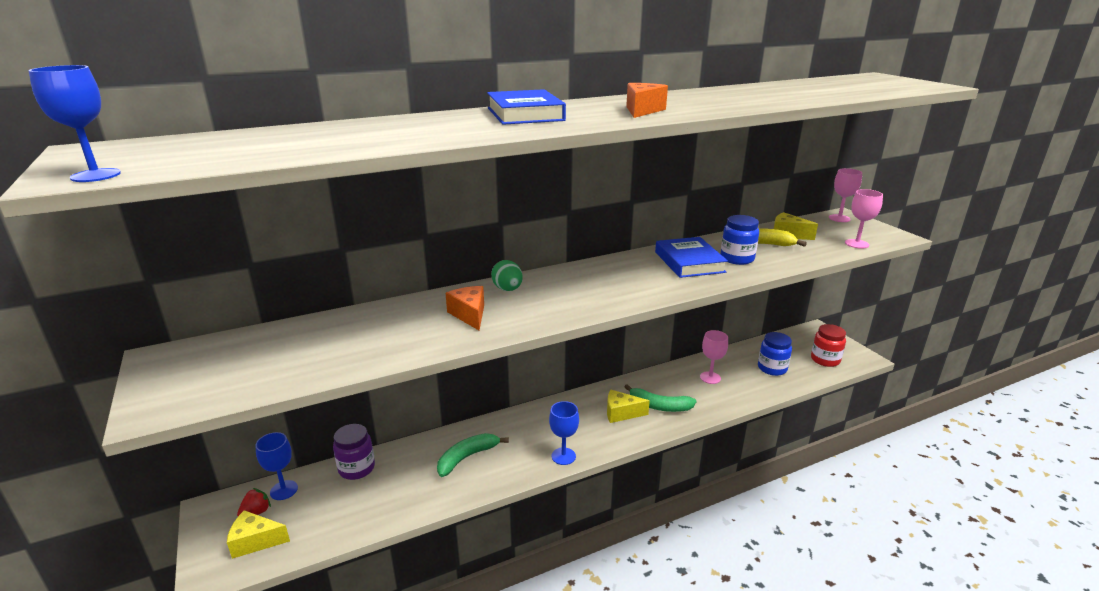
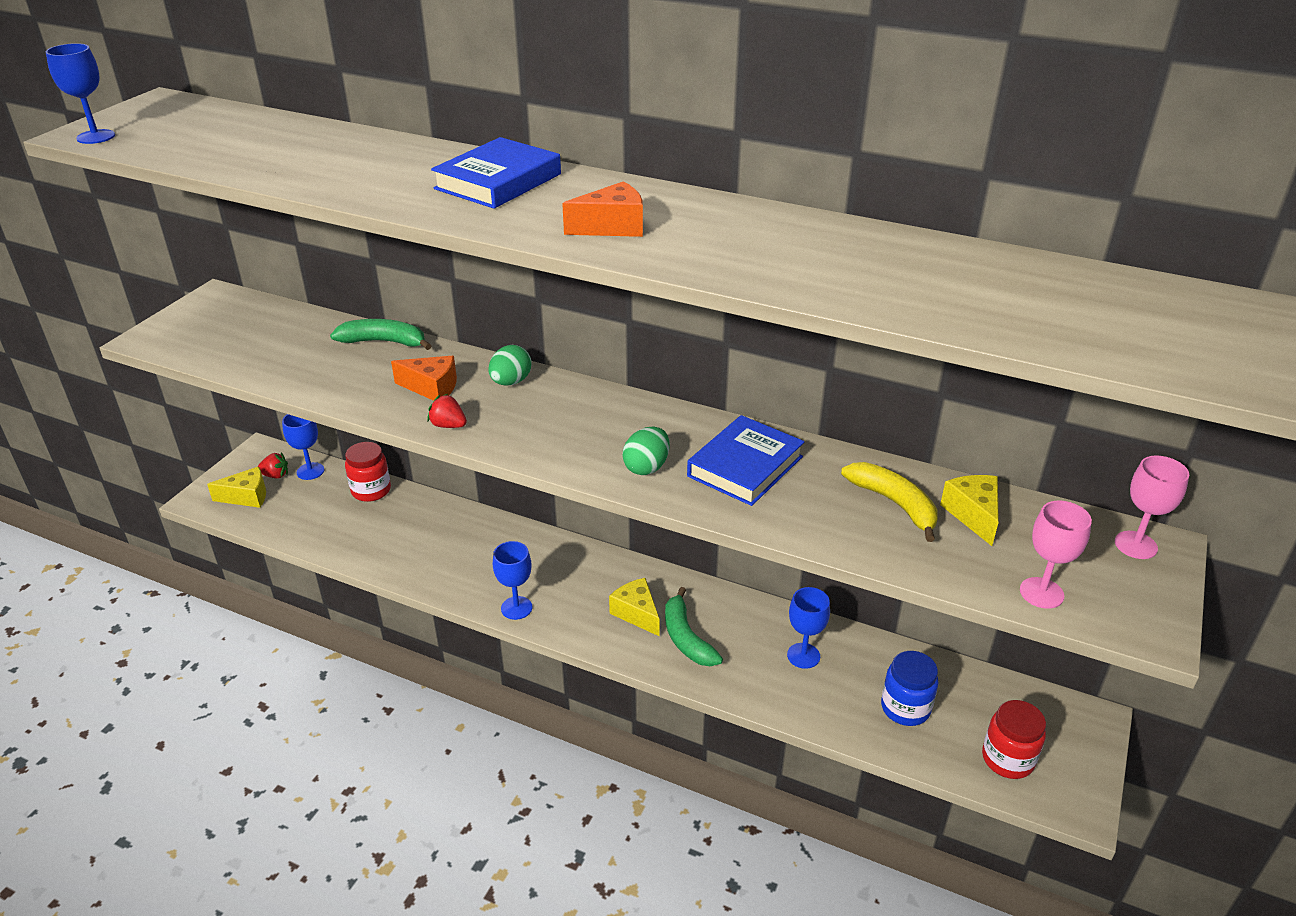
camera: 50 degrees right, 10 degrees up
yellow cheese [227,510,290,559] -> yellow cheese turned 120 degrees clockwise [207,467,266,508]
purple jar [333,424,375,480] -> red jar [345,442,391,502]
green banana [437,433,509,477] -> green banana moved to [330,319,432,350]
orange cheese [446,286,484,330] -> orange cheese turned 75 degrees clockwise [391,356,457,401]
pink goblet [700,330,728,384] -> blue goblet [787,587,830,669]
blue jar [721,215,759,265] -> none
none -> red strawberry [427,394,467,428]
none -> green egg [623,427,670,475]

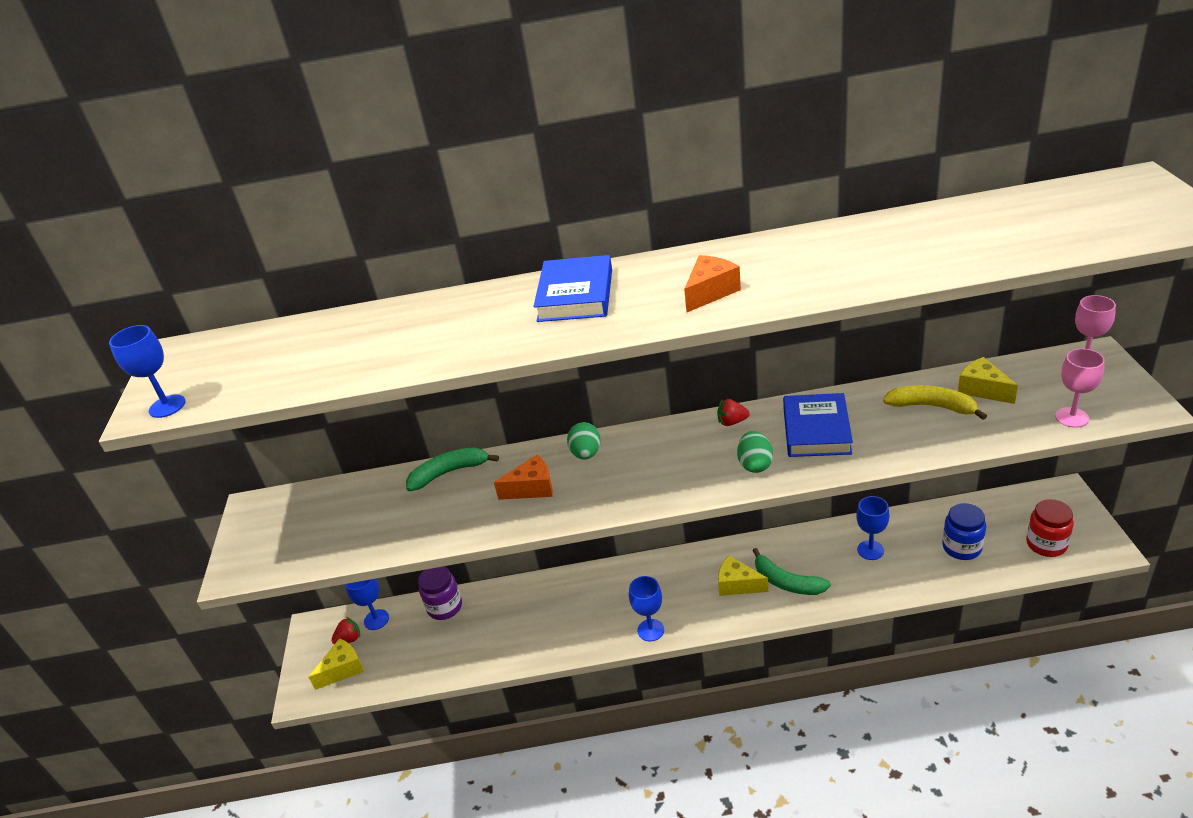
camera: 25 degrees left, 0 degrees up
red jar [345,442,391,502] -> purple jar [418,566,462,620]
red strawberry [427,394,467,428] -> red strawberry moved to [717,399,750,426]

